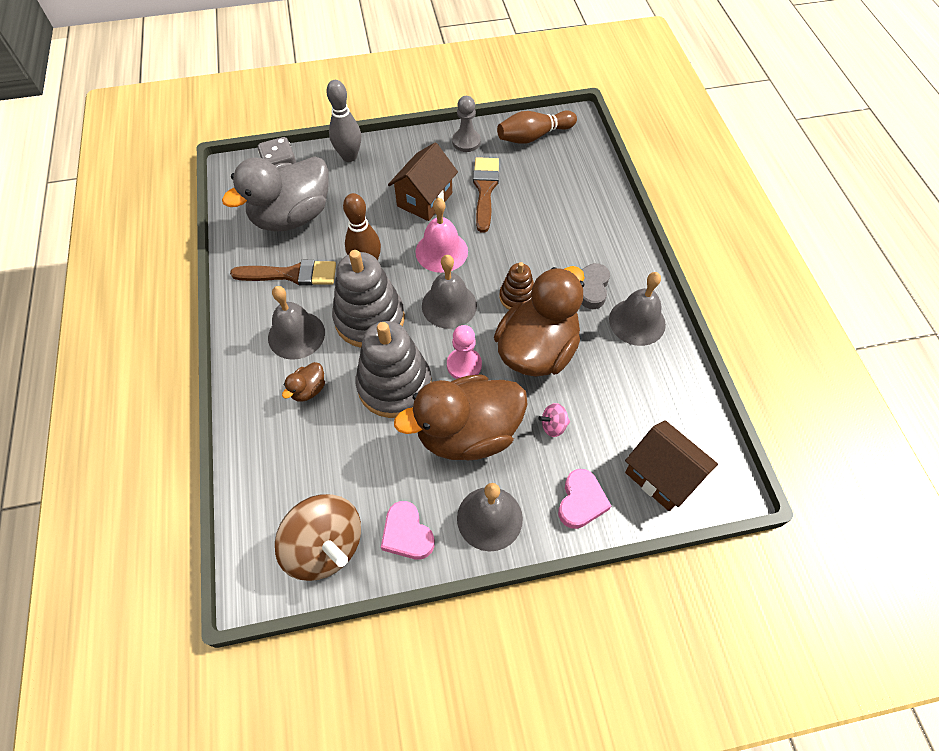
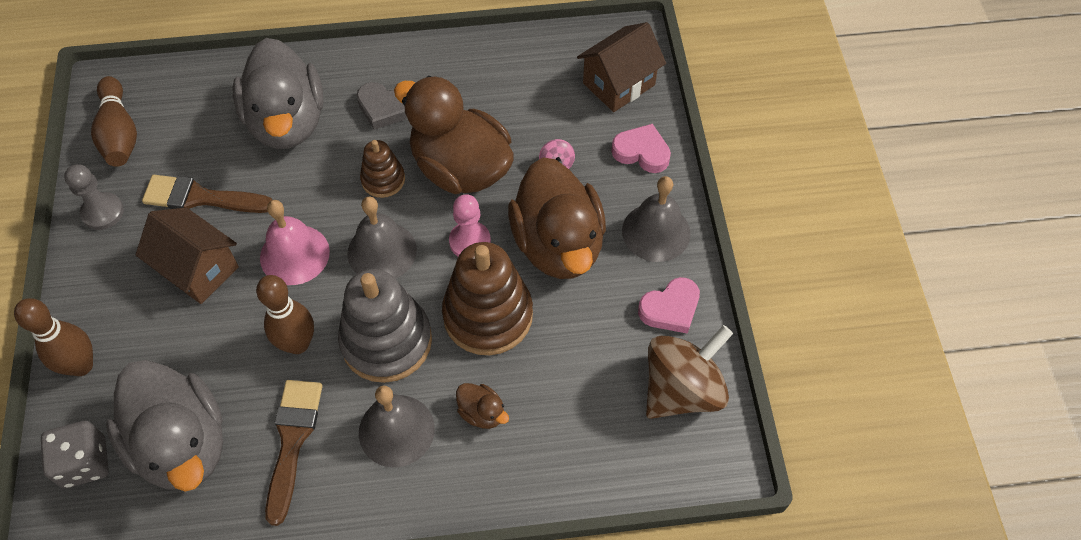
camera: 85 degrees left, 0 degrees up
grey bowling pin [326,80,361,162] -> brown bowling pin [14,298,93,376]
grey stacking toy [356,321,432,418] -> brown stacking toy [442,242,533,355]
grey bell [609,272,666,346] -> none
none -> grey duck [233,38,324,149]

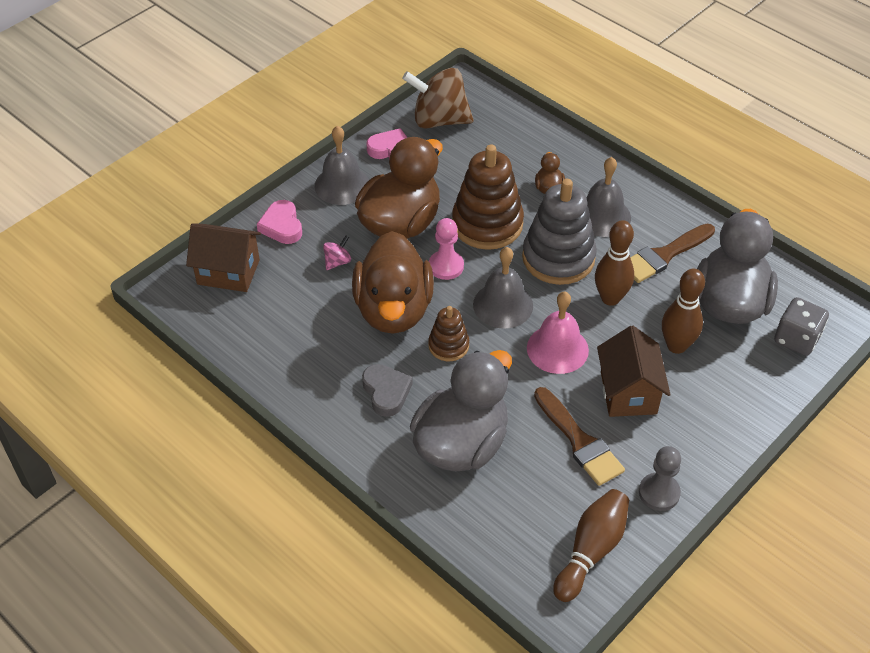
camera: 130 degrees left, 10 degrees down
brown bowling pin [14,298,93,376] -> brown bowling pin moved to [662,269,705,354]

